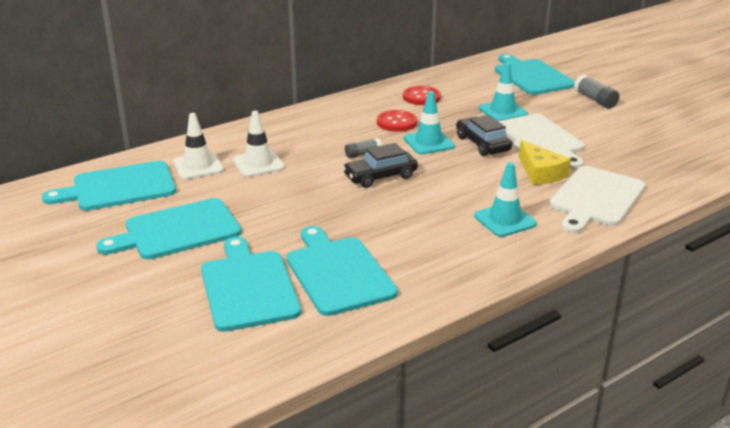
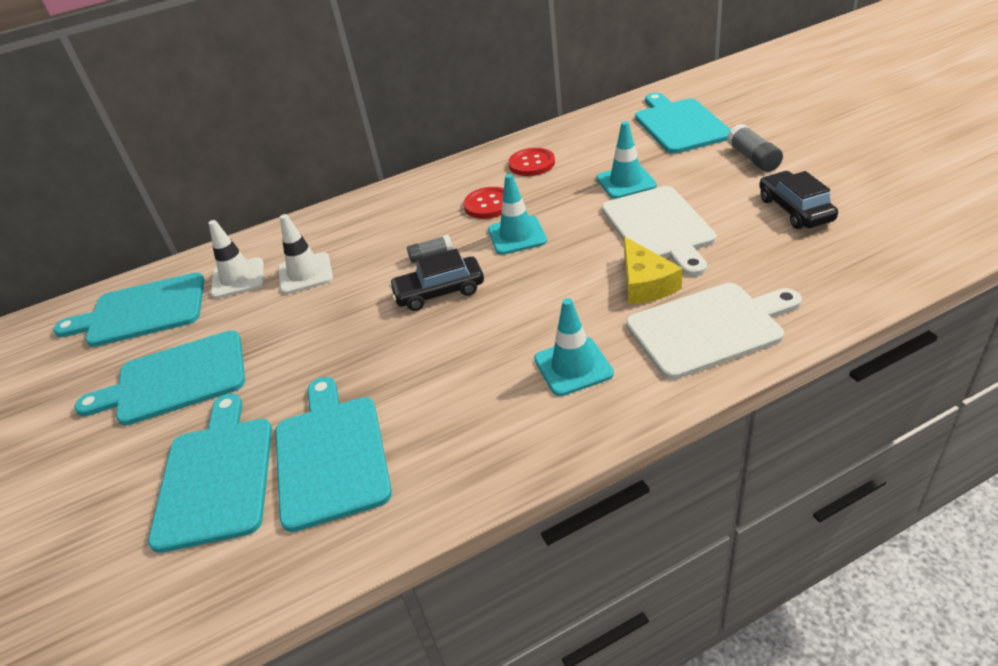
camera: 15 degrees right, 10 degrees up
black car [456,115,512,156] -> black car moved to [759,171,838,229]
white cutting board [549,166,645,233] -> white cutting board turned 150 degrees counterclockwise [626,283,802,380]

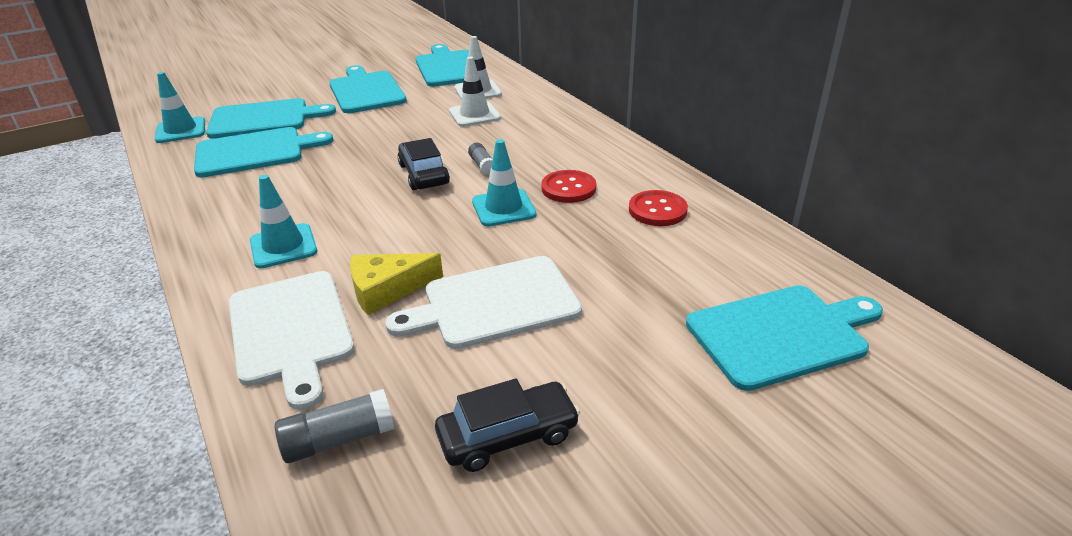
camera: 80 degrees right, 5 degrees down
turquoise traffic cone [597,121,657,199] -> turquoise traffic cone moved to [155,72,205,143]
grey glue stick [727,124,783,172] -> grey glue stick moved to [275,389,394,463]

